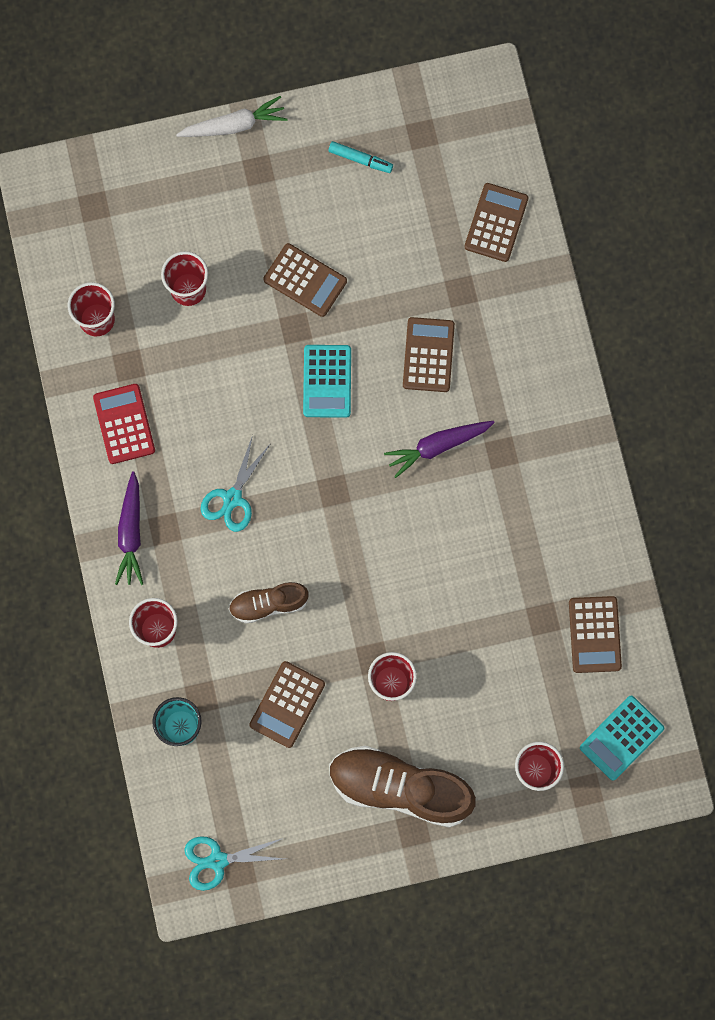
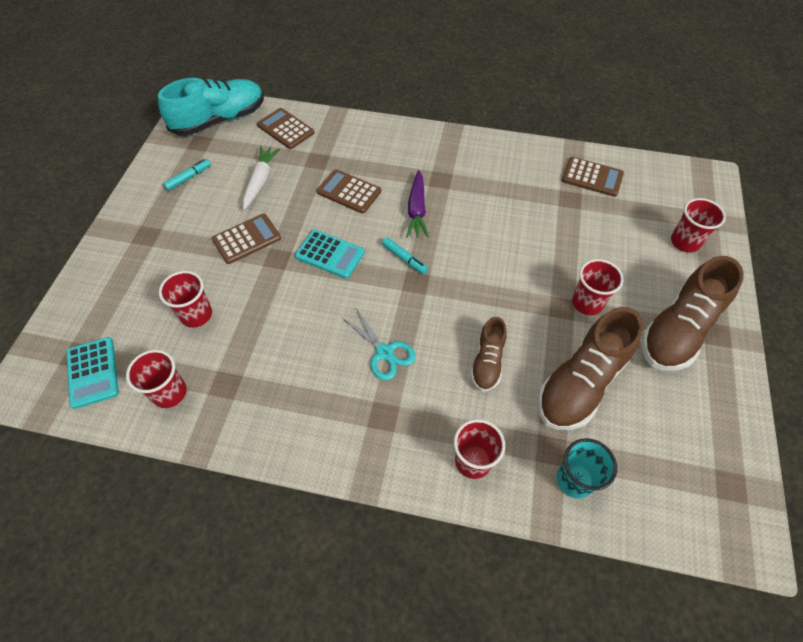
camera: 65 degrees left, 20 degrees down
red calculator [93,384,155,464] -> none
purple carrot [115,471,143,585] -> none
white carrot [176,96,287,137] -> white carrot moved to [243,146,280,210]
turquoise scissors [184,836,284,891] -> none
brown calculator [249,661,325,748] -> brown shoe [537,307,643,430]
turquoise calculator [580,696,664,781] -> turquoise calculator moved to [66,337,119,409]
none -> turquoise shoe [158,77,264,136]
none -> turquoise marker [382,237,428,274]

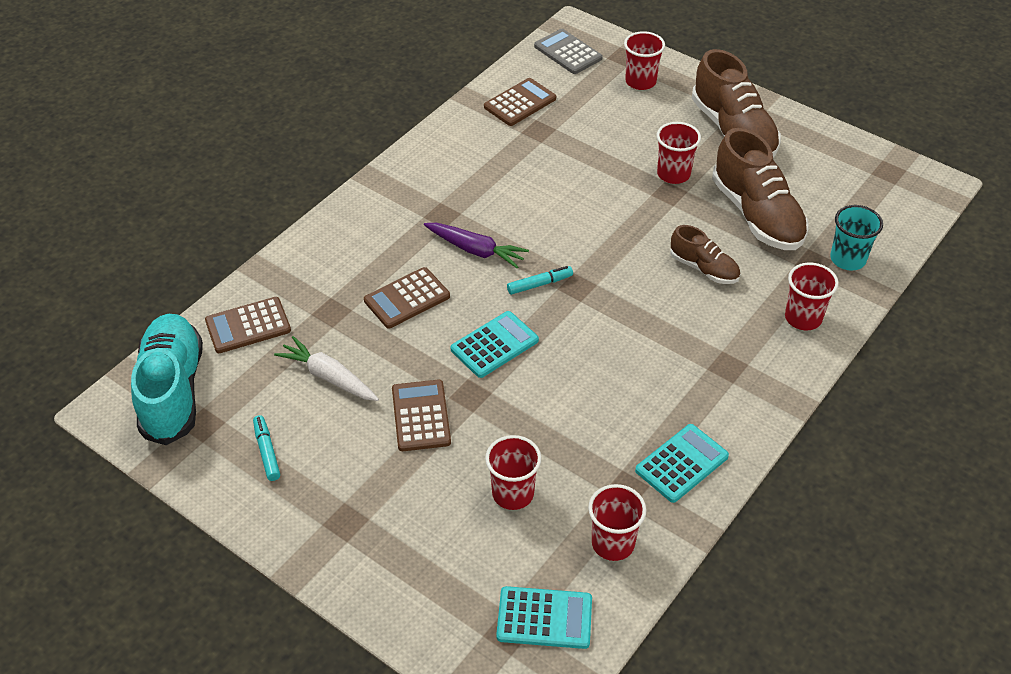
camera: 65 degrees left, 10 degrees down
turquoise scissors [341,308,416,380] -> none
none -> grey calculator [534,29,603,74]
none -> turquoise calculator [635,424,729,503]

